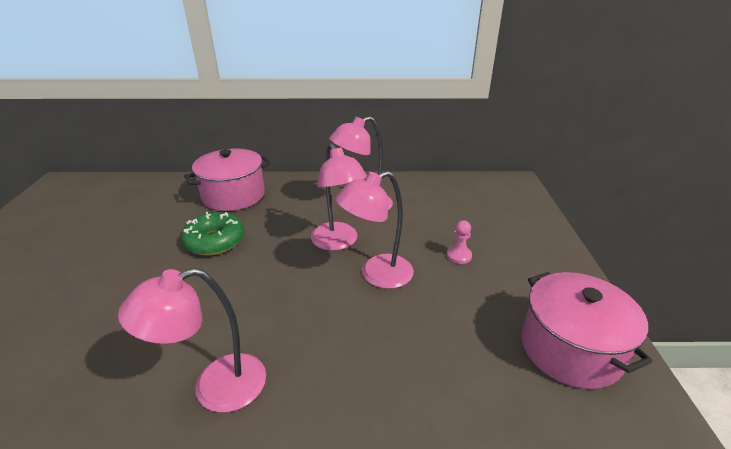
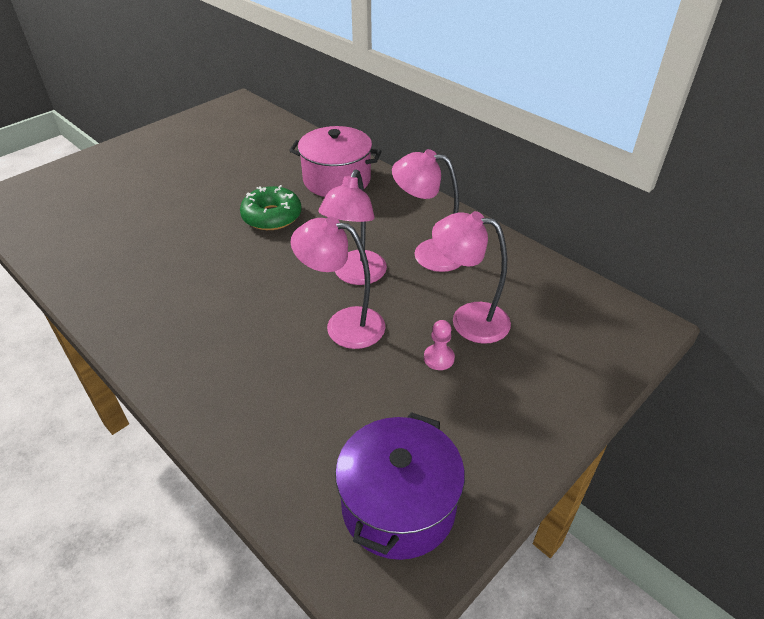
camera: 45 degrees right, 10 degrees up
pink lamp [118,268,266,413] -> pink lamp moved to [432,211,511,344]
pink pot [521,272,653,389] -> purple pot [335,412,465,560]

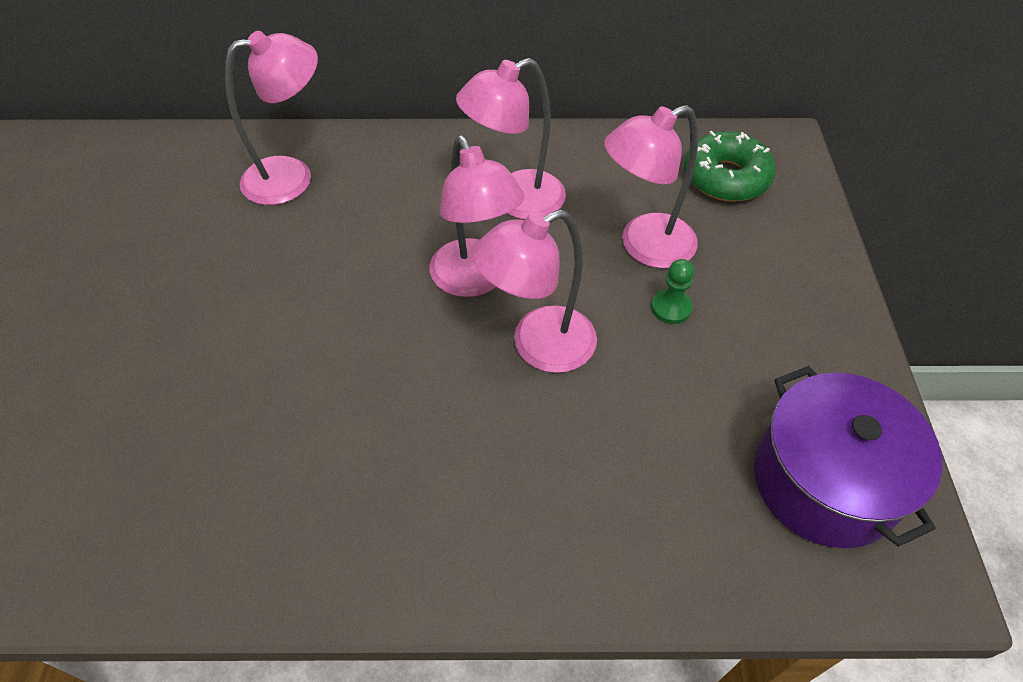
camera: 45 degrees left, 10 degrees up
green donut [240,185,302,230] -> green donut moved to [684,131,776,202]
pink pot [289,126,381,197] -> pink lamp [225,31,318,205]
pink pawn [424,320,455,370] -> green pawn [651,259,694,324]

